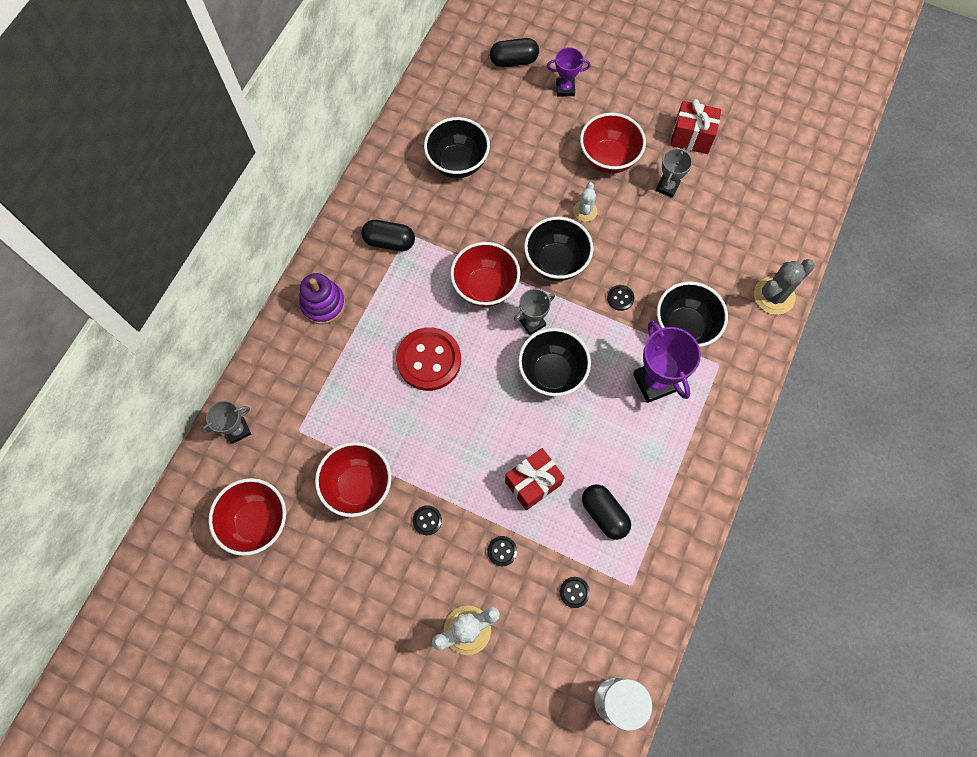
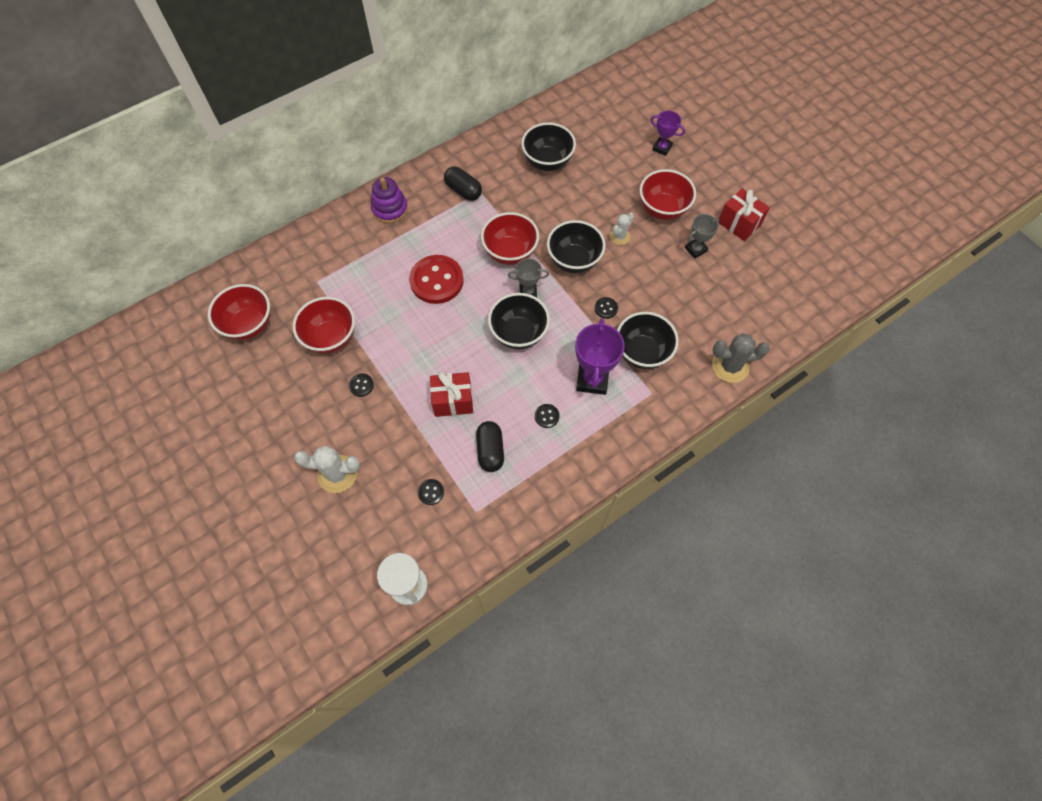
camera: 30 degrees right, 5 degrees down
grey trophy [201,401,251,444] -> none
black button [487,536,517,566] -> black button moved to [535,404,560,428]
black capsule [490,38,539,67] -> none

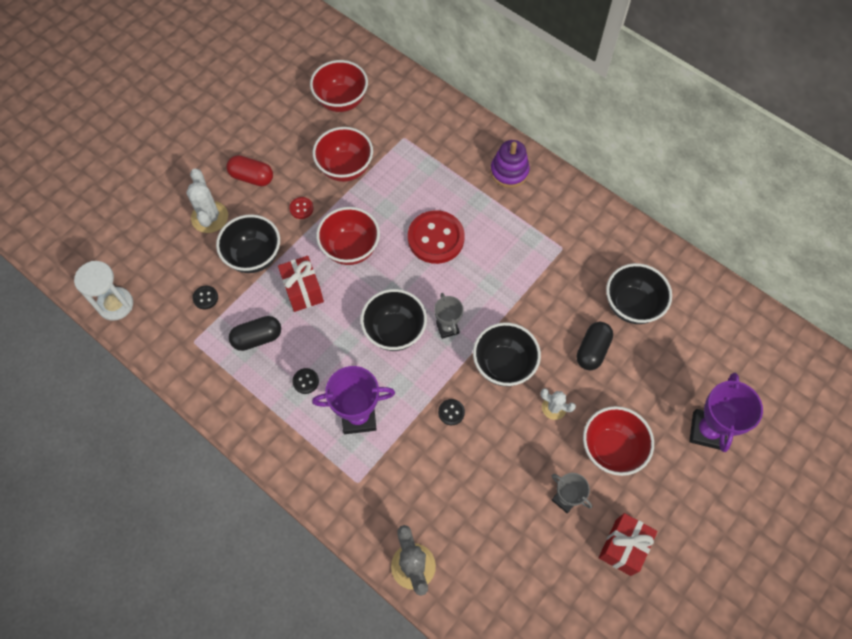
camera: 75 degrees right, 0 degrees up
black button [349,373,374,397] -> red button [289,197,314,219]
black capsule [444,166,482,201] -> black capsule moved to [577,322,613,370]
red bowl [481,212,539,265] -> red bowl moved to [316,207,380,265]
black bowl [617,312,679,369] -> black bowl moved to [216,214,280,273]
purple trophy [651,111,685,156] -> purple trophy [689,373,763,452], size x1.67
none -> red capsule [226,155,273,186]

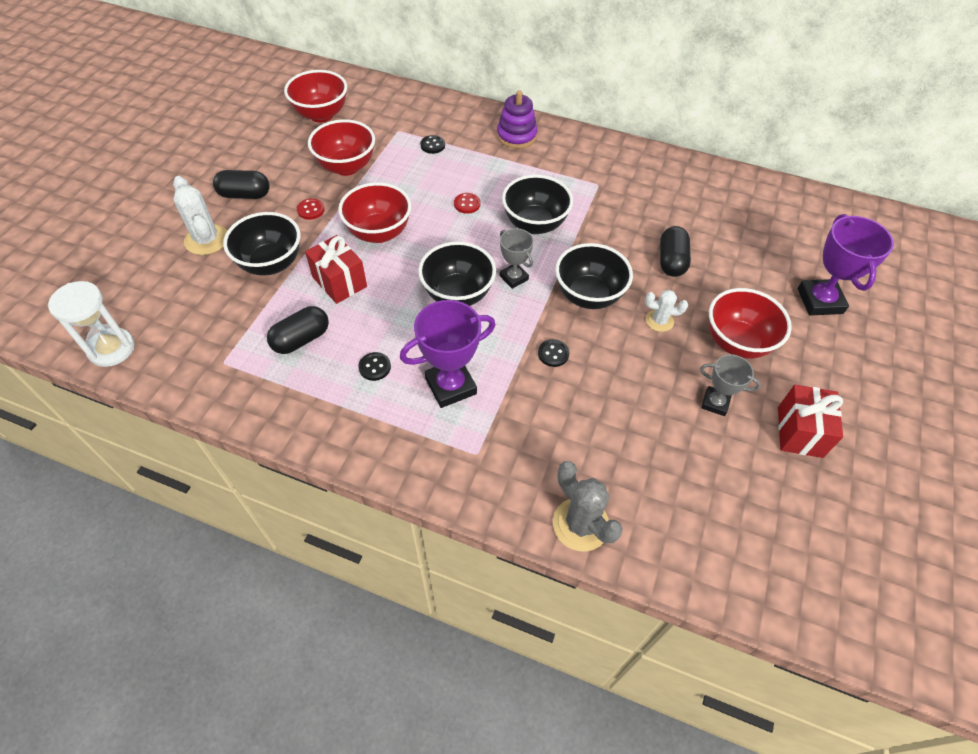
camera: 20 degrees left, 10 degrees down
black button [192,286,218,309] -> black button moved to [420,135,445,154]
red capsule [226,155,273,186] -> black capsule [213,170,270,199]
red button [408,210,465,264] -> red button [454,193,480,214], size x0.43
black bowl [606,263,672,324] -> black bowl moved to [502,175,573,234]

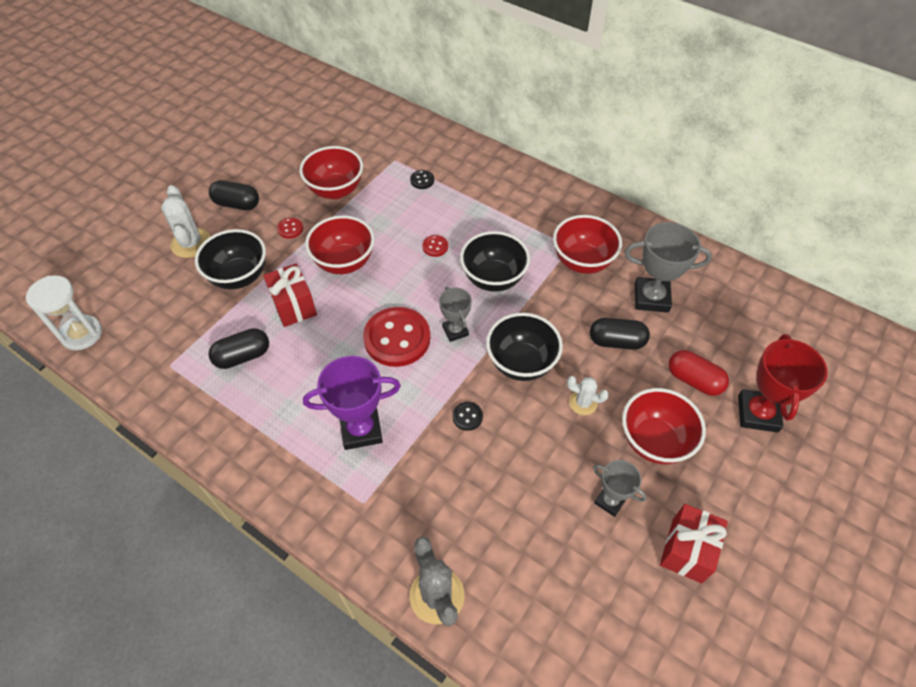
camera: 15 degrees right, 0 degrees up
red bowl [284,70,347,122] -> red bowl moved to [553,215,622,274]
black button [358,352,391,381] -> none
black bowl [418,242,496,306] -> red button [363,307,430,367]
purple stacking toy [497,90,537,149] -> none
black capsule [660,226,691,277] -> black capsule turned 75 degrees clockwise [590,318,650,350]
purple trophy [798,214,894,315] -> red trophy [738,334,828,432]
none -> grey trophy [624,222,712,313]
none -> red capsule [668,350,729,396]

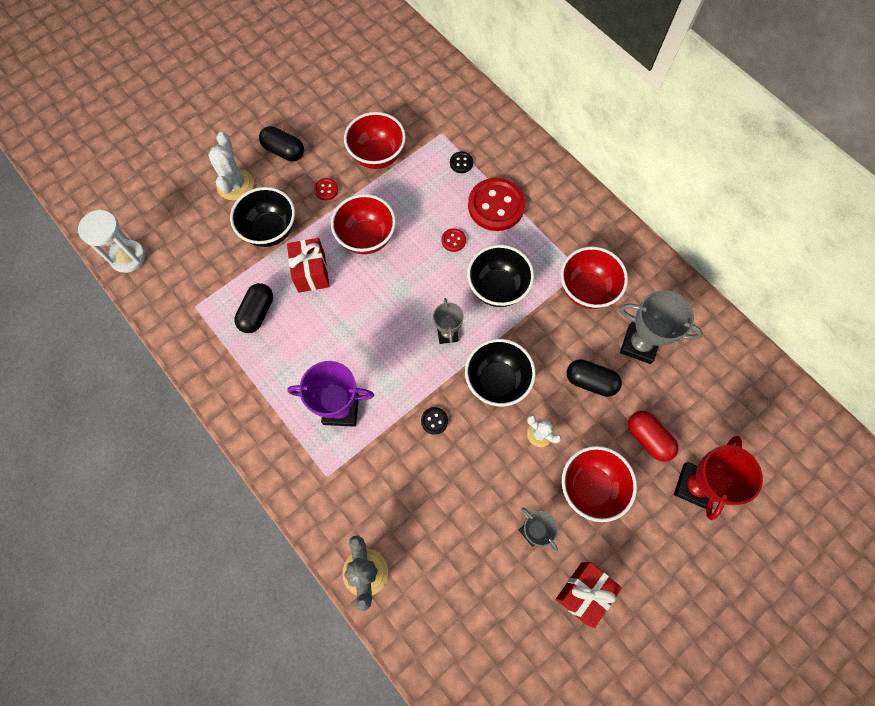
camera: 15 degrees right, 15 degrees up
black capsule [209,328,269,369] -> black capsule turned 60 degrees counterclockwise [234,283,273,333]
red button [363,307,430,367] -> red button moved to [468,178,525,231]

